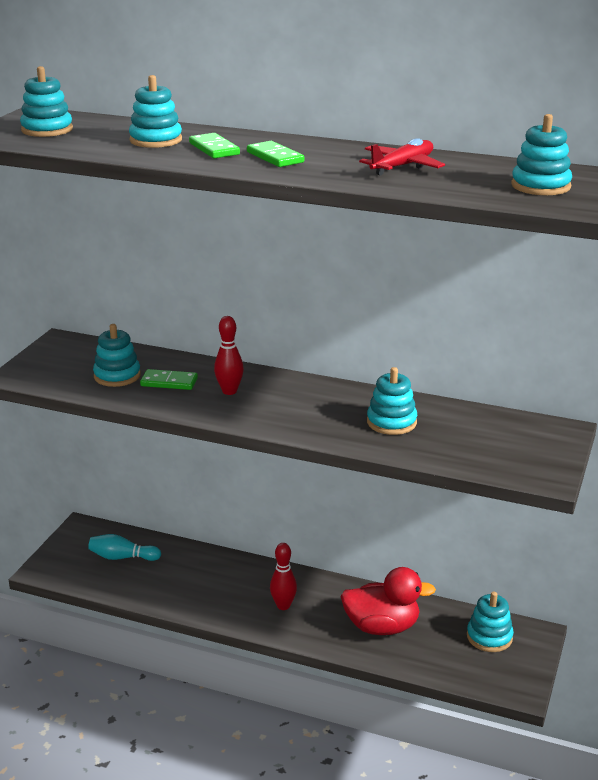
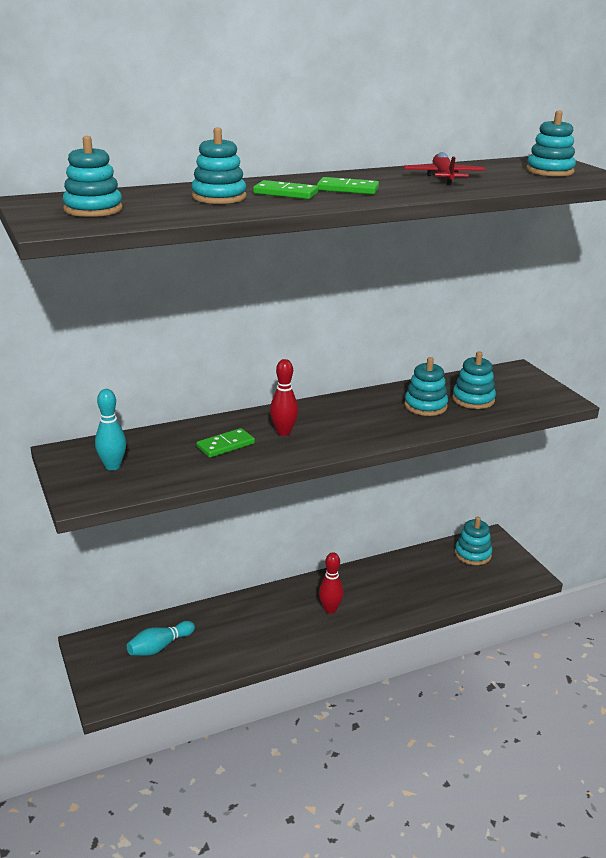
camera: 45 degrees left, 0 degrees up
turquoise stacking toy [93,324,141,387] -> turquoise stacking toy moved to [452,351,496,409]
red duck [340,567,436,635] -> none
none -> turquoise bowling pin [95,389,126,470]

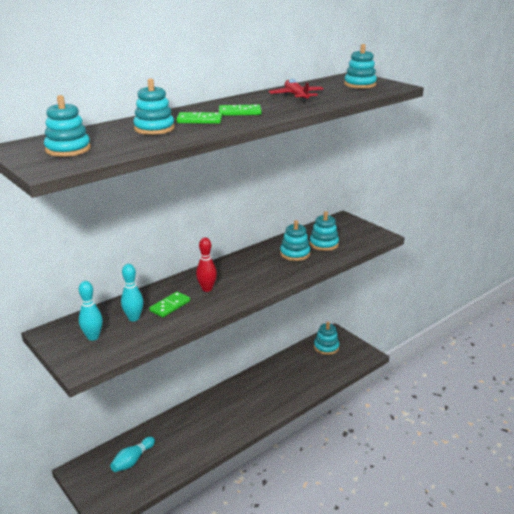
camera: 15 degrees left, 0 degrees up
red bowling pin [319,552,344,614] -> none
none -> turquoise bowling pin [121,264,144,321]

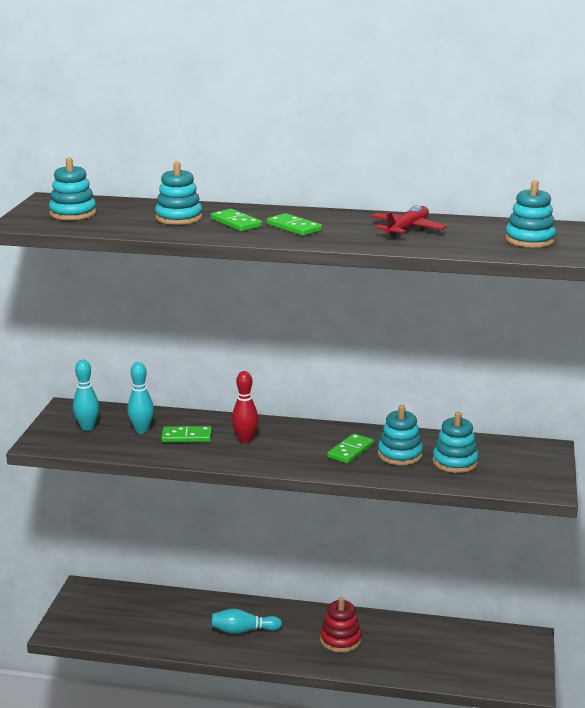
camera: 50 degrees right, 5 degrees down
turquoise bowling pin [110,437,155,472] -> turquoise bowling pin moved to [211,609,282,634]
turquoise stacking toy [314,321,339,355] -> none
none -> red stacking toy [320,597,362,653]
none -> green domino [327,434,374,464]

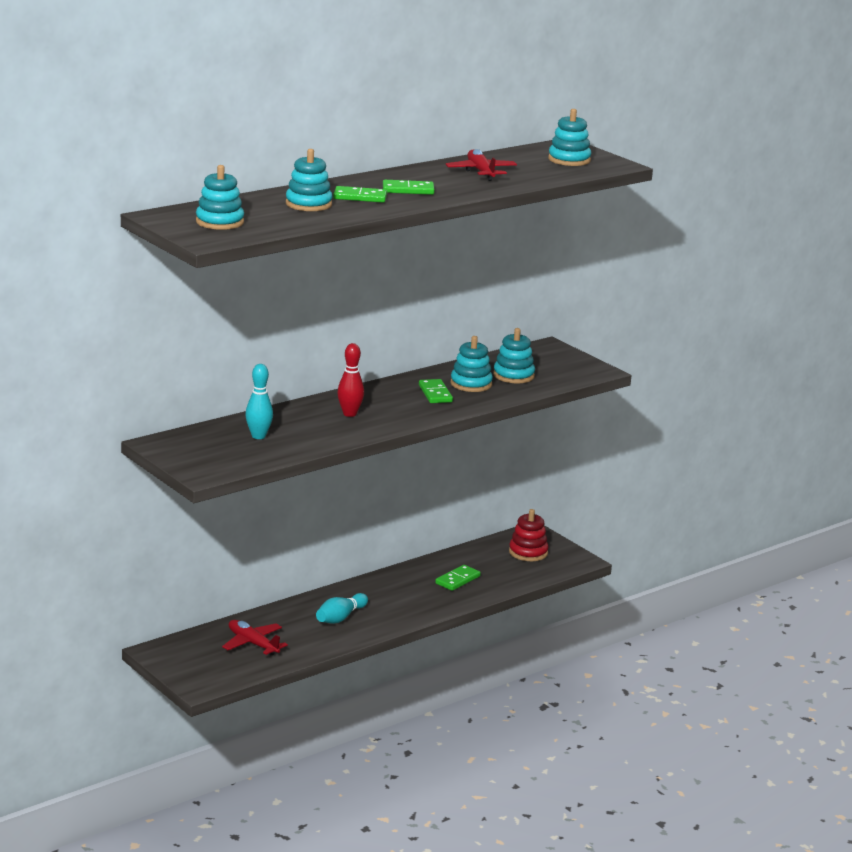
camera: 50 degrees left, 0 degrees up
turquoise bowling pin [73,360,99,431] -> none
green domino [161,426,212,442] -> green domino moved to [435,565,481,591]
red stacking toy [320,597,362,653] -> red stacking toy moved to [509,509,549,561]
none -> red plane [222,620,288,656]

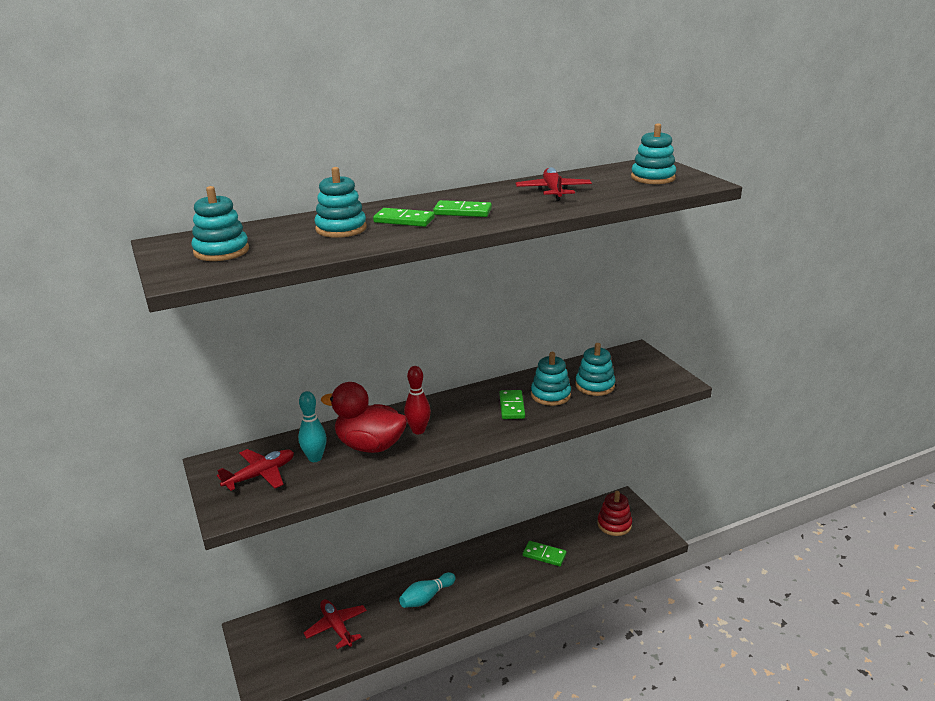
camera: 15 degrees right, 5 degrees up
green domino [435,565,481,591] -> green domino turned 60 degrees clockwise [523,541,567,566]
none -> red plane [217,449,294,491]
none -> red duck [321,382,408,453]

